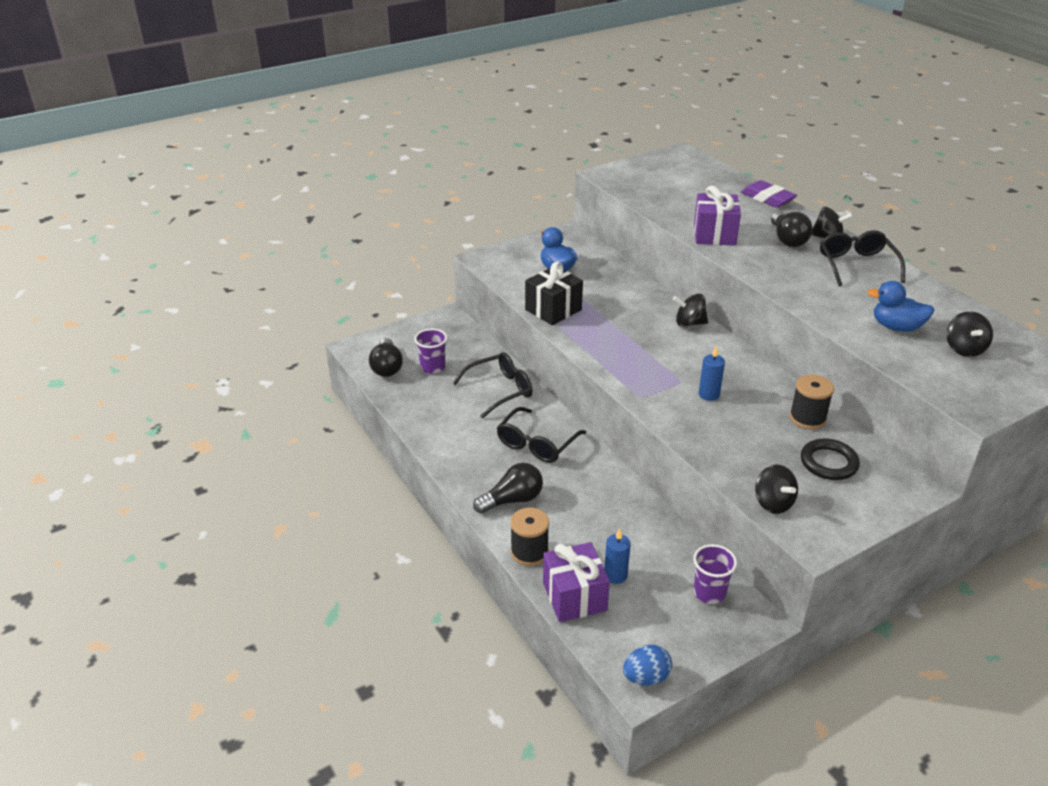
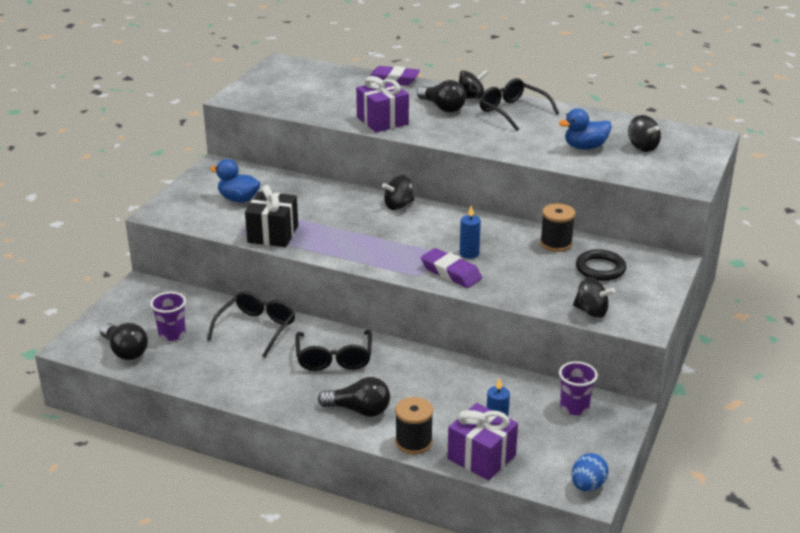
camera: 35 degrees left, 5 degrees down
black light bulb [473,463,543,514] -> black light bulb turned 75 degrees clockwise [318,377,390,417]
none -> purple eraser [421,248,482,288]

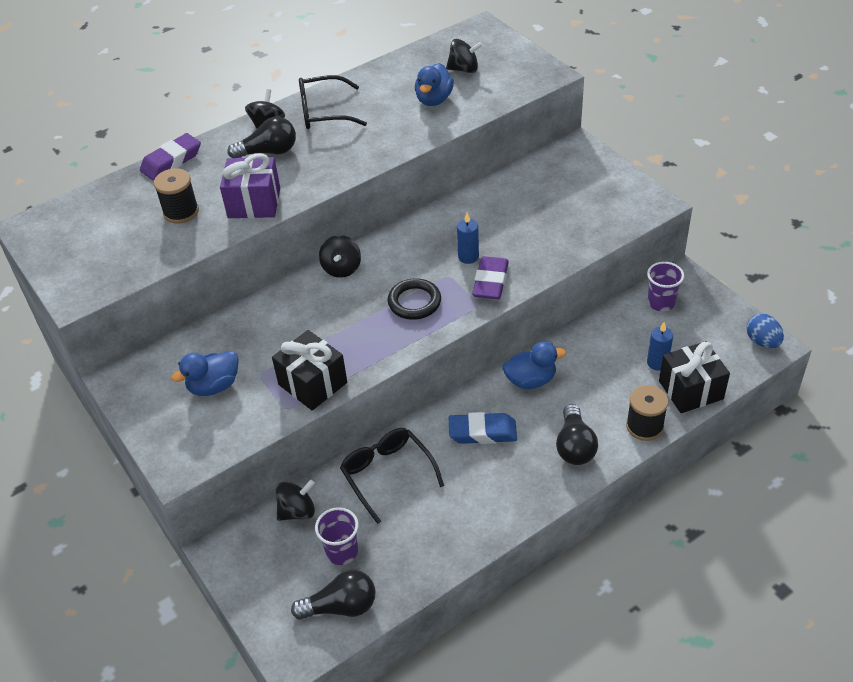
camera: 55 degrees left, 15 degrees up
black glasses [295,330,372,371] -> blue eraser [449,412,517,444]
black light bulb [318,377,390,417] -> black light bulb turned 135 degrees clockwise [556,404,598,465]
purple eraser [421,248,482,288] -> purple eraser turned 60 degrees counterclockwise [472,256,509,299]
purple gift [447,403,518,480] -> black gift [659,341,730,413]
black spool [540,203,575,252] -> black spool moved to [154,168,199,224]
black spinning top [573,277,615,318] -> black spinning top moved to [276,480,315,521]
black ring [576,249,626,281] -> black ring moved to [388,278,441,320]
none -> blue duck [503,341,566,389]

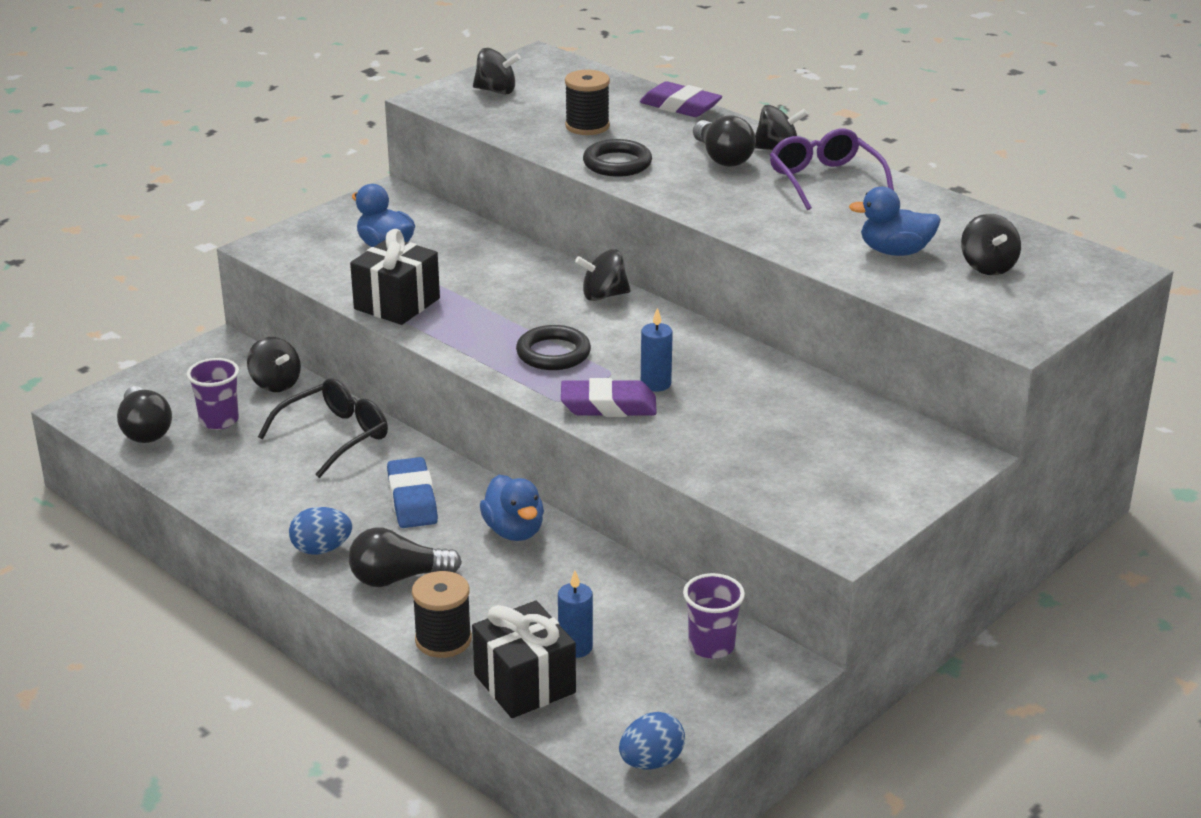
camera: 75 degrees right, 15 degrees down
purple gift [220,153,280,218] -> black ring [583,139,652,177]
black glasses [299,75,367,129] -> purple glasses [770,128,894,210]
none -> blue egg [289,507,352,555]
none -> black spinning top [473,48,521,95]

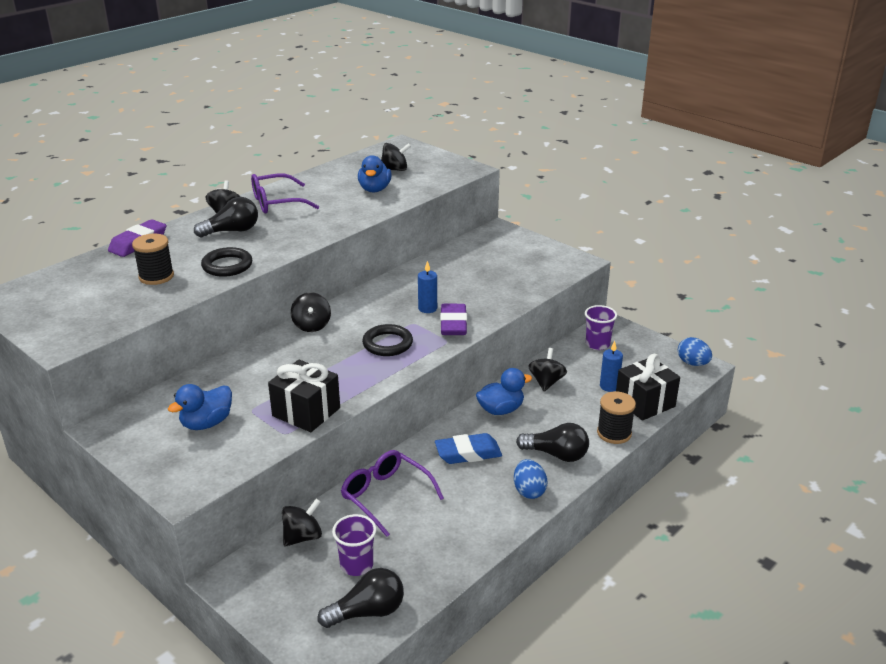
camera: 90 degrees left, 0 degrees up
black glasses [258,378,388,478] -> purple glasses [341,450,444,537]
black light bulb [348,527,462,587] -> black light bulb turned 60 degrees counterclockwise [516,423,589,462]
black spinning top [473,48,521,95] -> black spinning top moved to [528,348,567,392]

